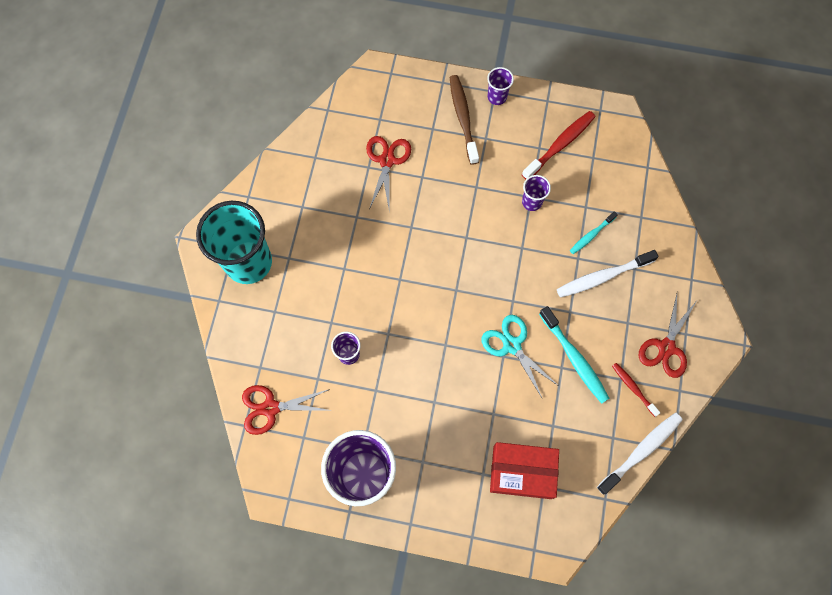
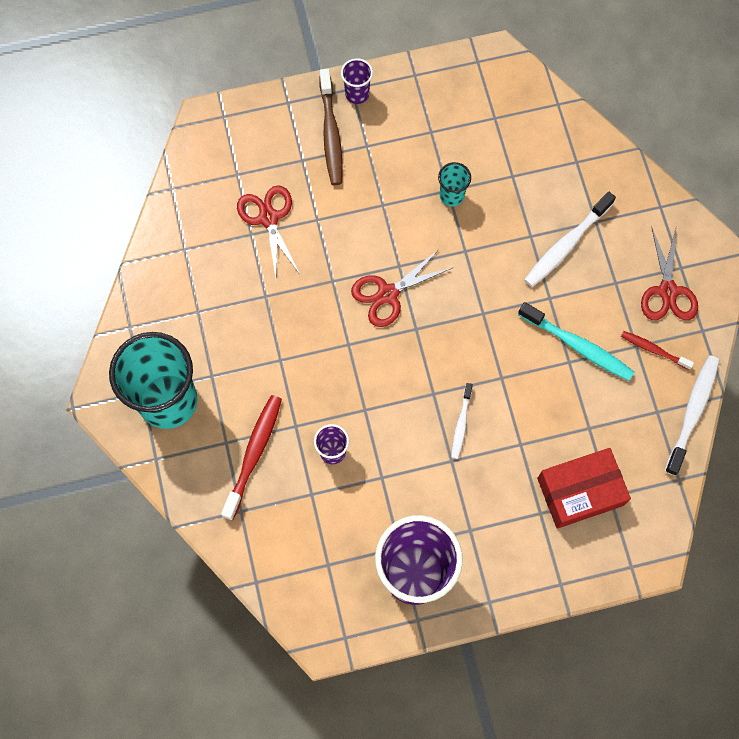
camera: 25 degrees left, 0 degrees up
red scissors [242,385,332,435] -> red scissors moved to [351,249,452,327]
brown toothbrush [450,75,479,165] -> brown toothbrush turned 150 degrees counterclockwise [319,69,343,185]
turquoise scissors [482,315,559,398] -> none
red toothbrush [522,111,595,180] -> red toothbrush moved to [221,395,282,520]
purple cup [522,175,551,211] -> turquoise cup [438,162,471,207]
turquoise toothbrush [570,211,618,254] -> none
none -> white toothbrush [451,383,473,459]

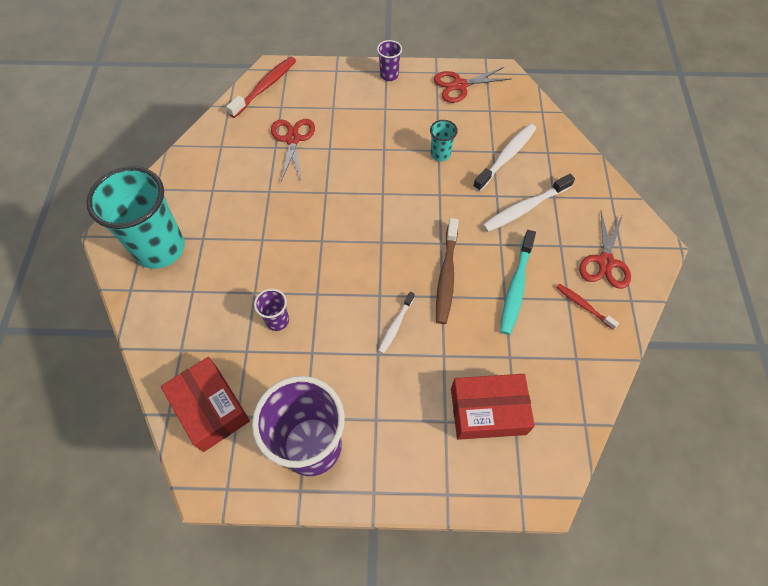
camera: 15 degrees right, 10 degrees down
red toothbrush [221,395,282,520] -> red toothbrush moved to [226,57,296,118]
brown toothbrush [319,69,343,185] -> brown toothbrush moved to [436,218,459,324]
red scissors [351,249,452,327] -> red scissors moved to [434,67,510,103]
turquoise toothbrush [518,302,634,381] -> turquoise toothbrush turned 60 degrees clockwise [500,230,536,335]
white toothbrush [665,355,719,476] -> white toothbrush moved to [473,124,536,192]
none -> red box [161,357,250,452]

